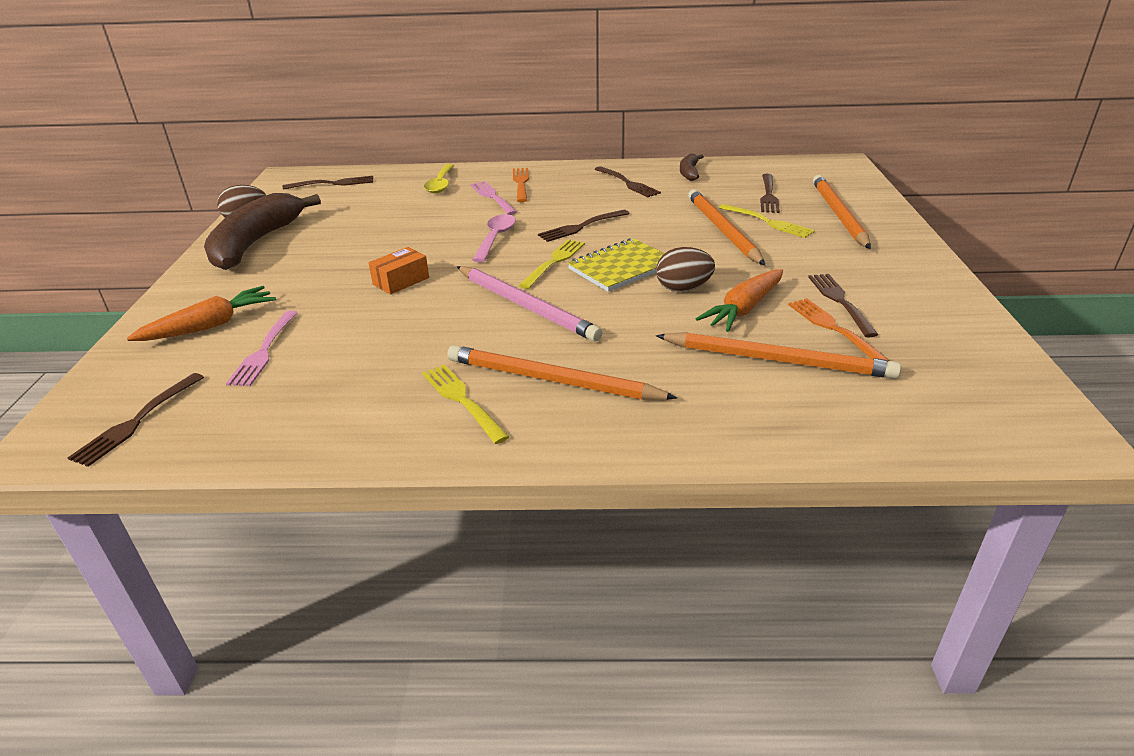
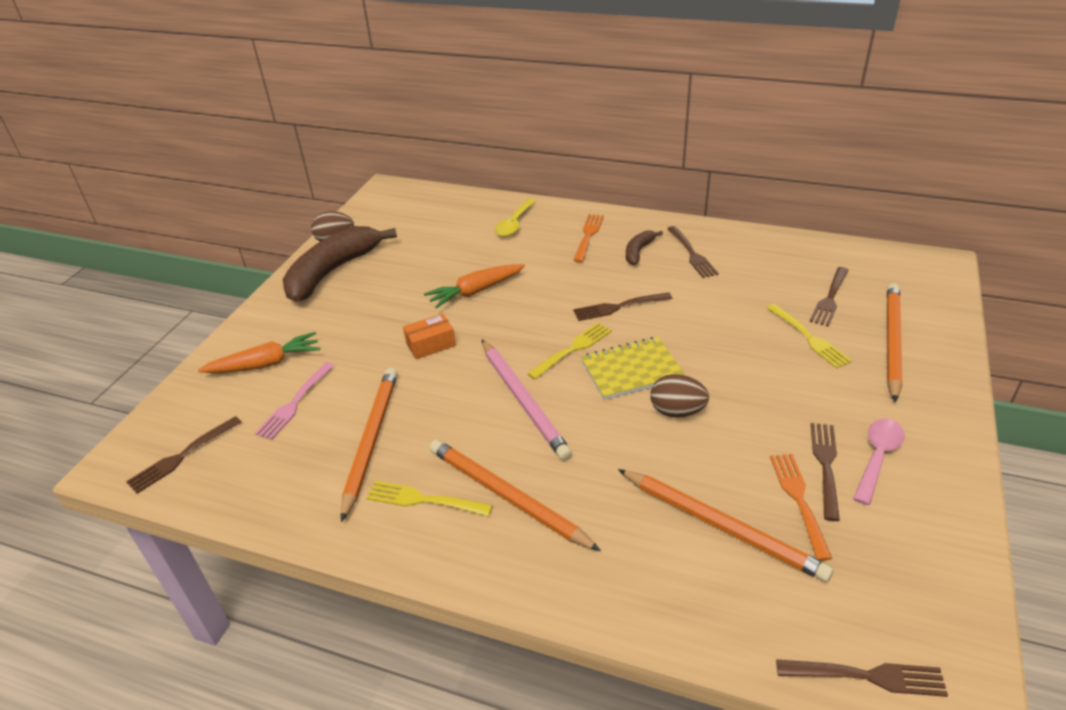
camera: 20 degrees right, 5 degrees up
brown fork [282,176,373,190] -> brown fork moved to [776,659,948,697]
yellow fork [422,364,509,444] -> yellow fork turned 60 degrees counterclockwise [366,481,493,516]
pink fork [470,181,517,215] -> none
pink spoon [473,214,516,263] -> pink spoon moved to [853,418,905,505]
brown banana [680,154,704,181] -> brown banana moved to [626,230,663,265]
orange pencil [688,189,765,265] -> orange pencil moved to [341,368,397,522]
orange carrot [696,269,783,332] -> orange carrot moved to [424,264,525,308]

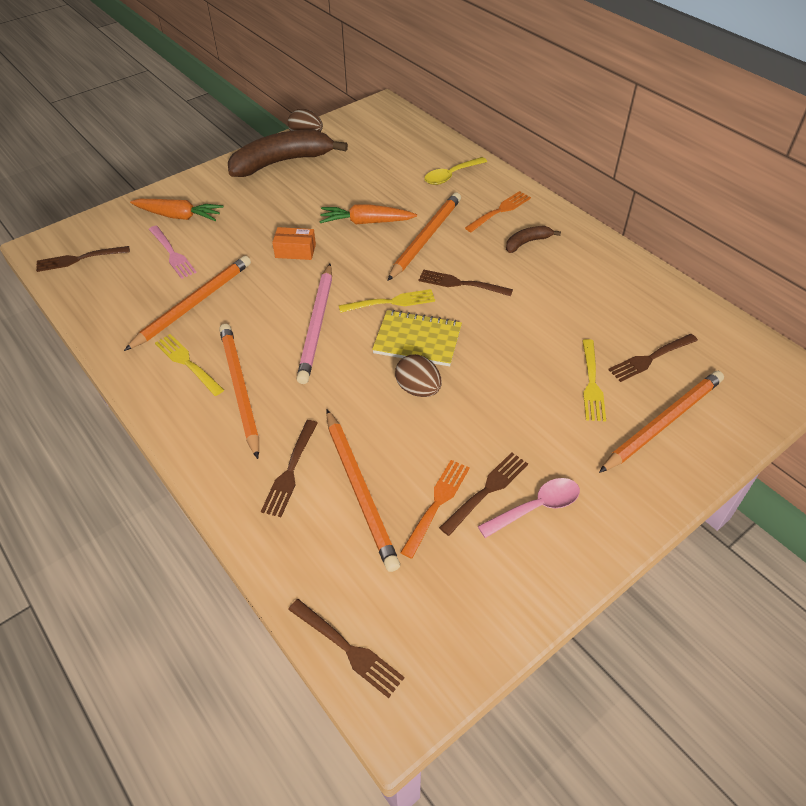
camera: 30 degrees right, 10 degrees up
pink fork [255,362,335,440] -> pink fork turned 90 degrees counterclockwise [149,226,197,279]
brown fork [667,226,719,278] -> brown fork moved to [261,420,318,517]
none -> orange pencil [387,193,461,281]

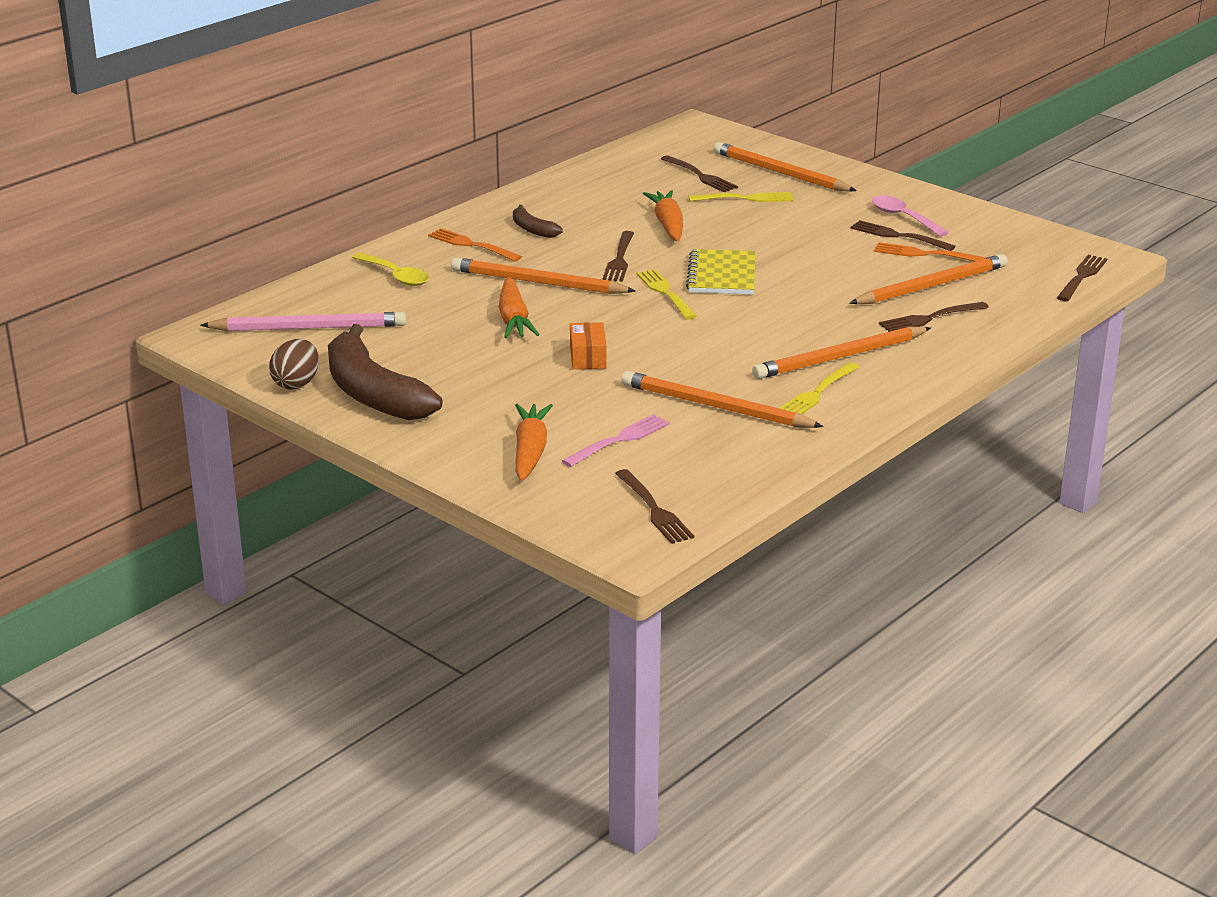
camera: 100 degrees left, 20 degrees down
brown fork [261,420,318,517] -> brown fork turned 150 degrees clockwise [879,302,989,332]
pink pencil [296,263,332,384] -> pink pencil moved to [200,312,406,331]
brown egg [395,354,442,397] -> none
none -> orange carrot [643,190,683,241]

